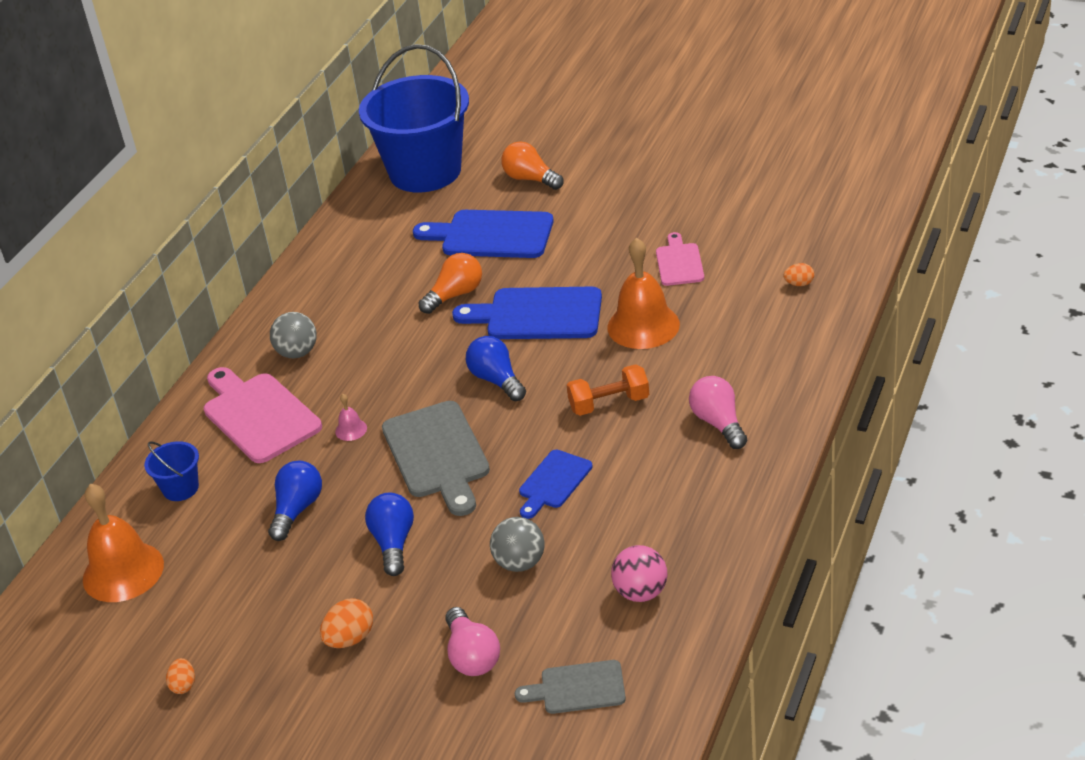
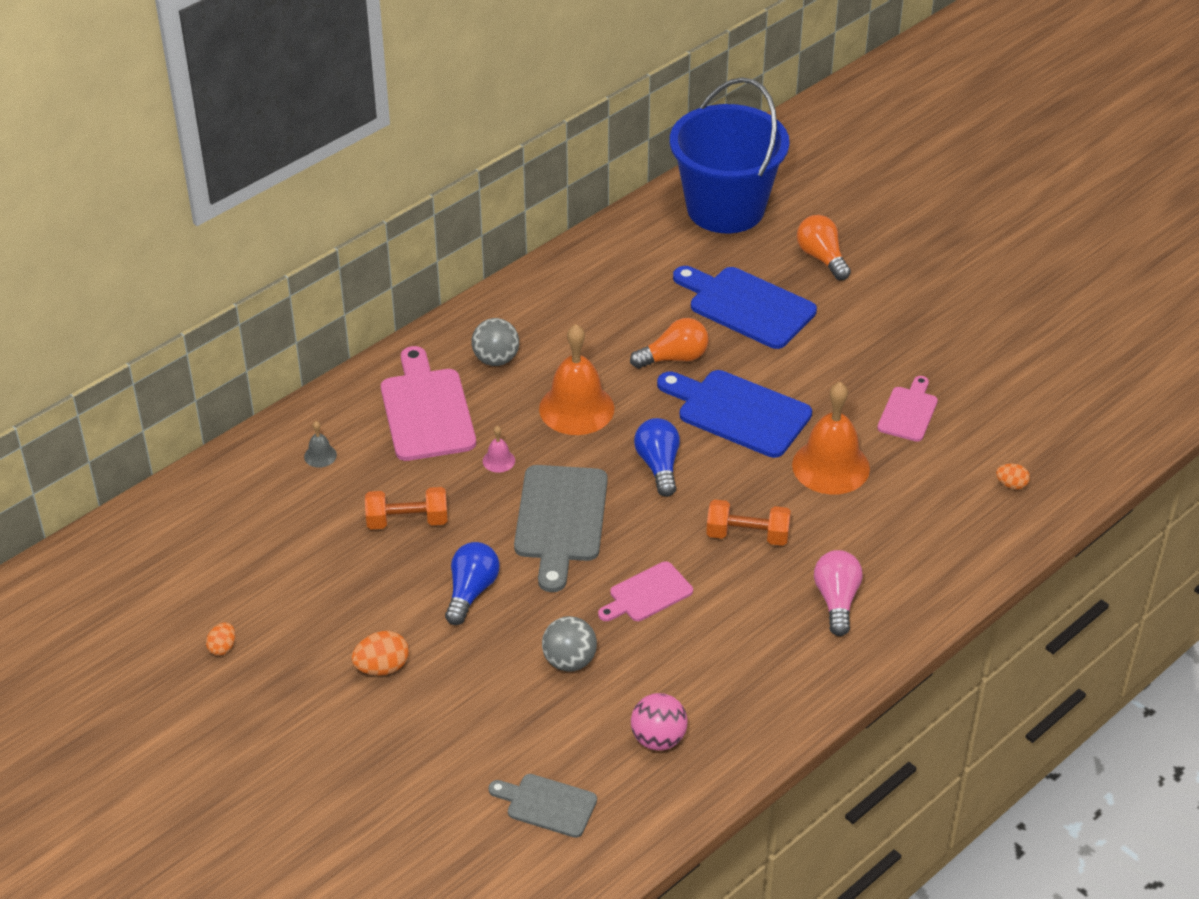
camera: 20 degrees right, 5 degrees up
orange bell [83,483,164,602] -> orange bell moved to [539,324,615,435]
blue bucket [144,441,199,501] -> grey bell [304,421,337,468]
blue light bulb [268,461,322,541] -> orange dumbbell [365,487,448,530]
pink light bulb [445,607,500,676] -> none
blue cutting board [519,450,593,519] -> pink cutting board [598,561,693,621]

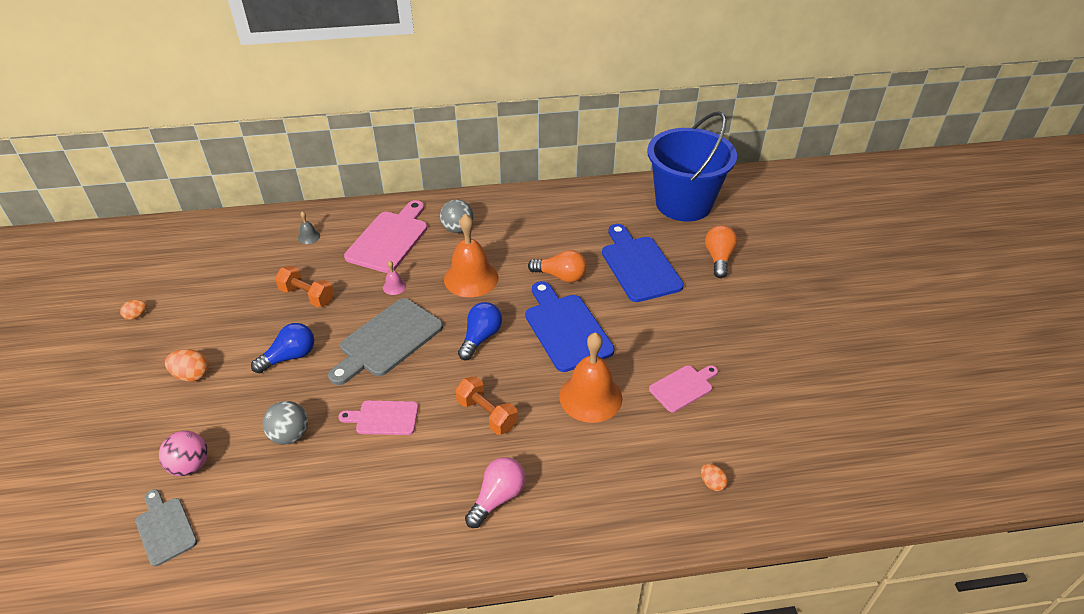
camera: 35 degrees right, 0 degrees up
pink ball [631,693,688,751] -> pink ball moved to [159,431,208,476]

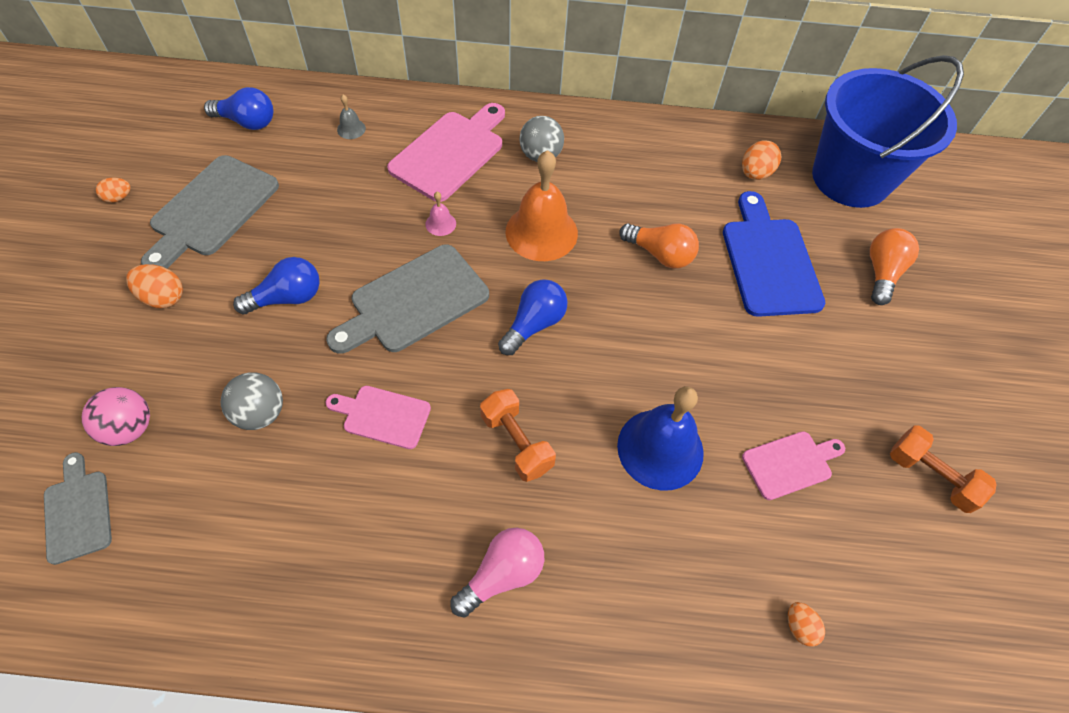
camera: 10 degrees right, 15 degrees up
orange dumbbell [275,266,334,307] -> orange dumbbell moved to [890,426,997,513]
blue cutting board [525,281,615,372] -> none
orange bell [559,332,623,423] -> blue bell [617,386,704,491]
none -> grey cutting board [141,155,279,268]
none -> blue light bulb [204,87,273,130]
none -> orange egg [742,140,781,180]

